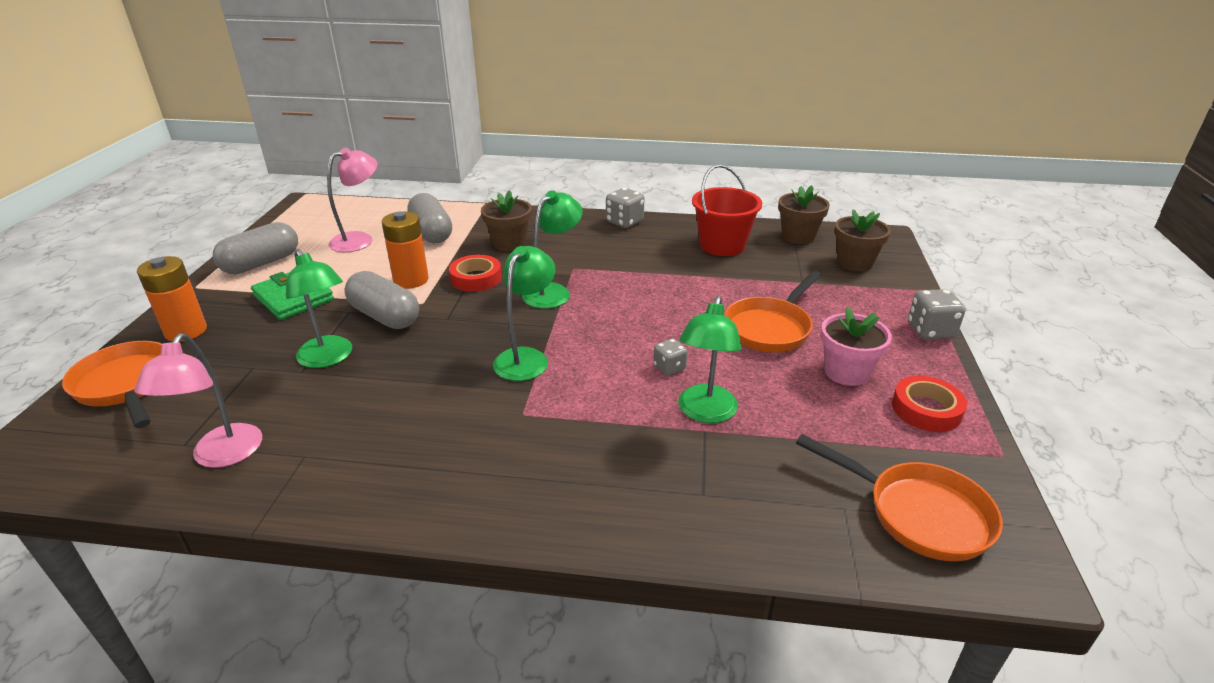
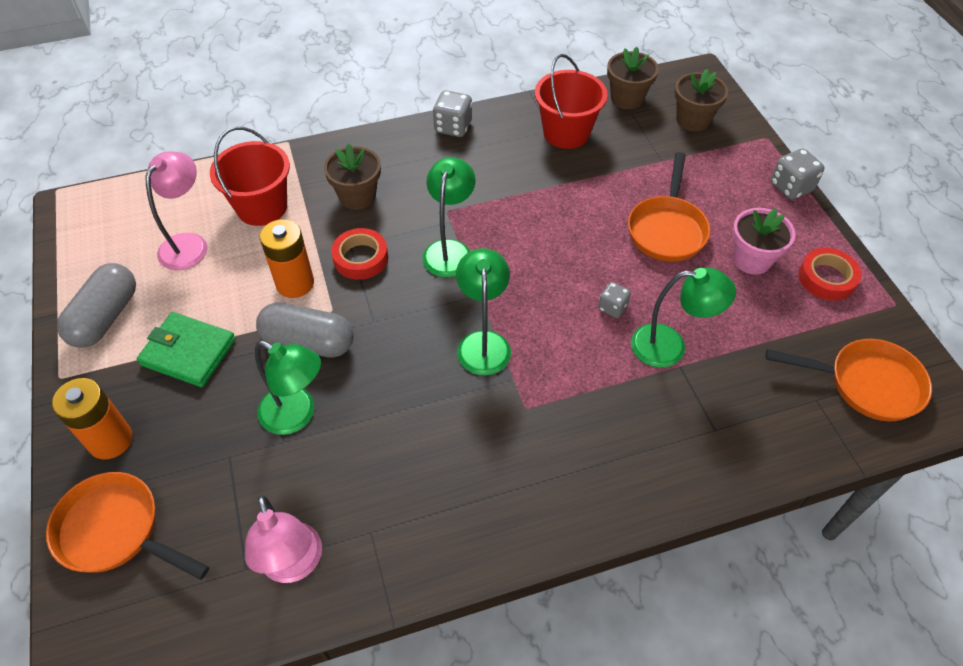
camera: 25 degrees left, 20 degrees up
grey capsule [407,193,452,243] -> red bucket [210,127,290,226]
green lamp [678,295,742,423] -> green lamp turned 75 degrees counterclockwise [631,268,736,368]

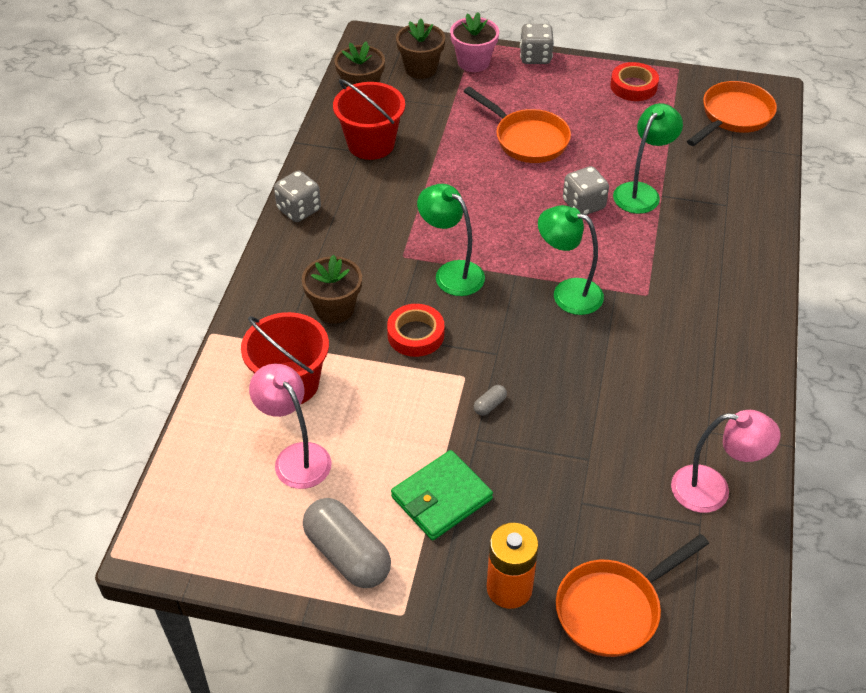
camera: 60 degrees left, 5 degrees down
green lamp [255,341,321,435] -> none
grey capsule [256,302,354,358] -> grey capsule [474,385,507,416], size x0.41
orange battery [260,219,314,298] -> none
grey dice [598,282,631,318] -> grey dice [563,166,609,215], size x1.58
pink flower pot [732,208,796,275] -> pink flower pot moved to [450,12,499,72]

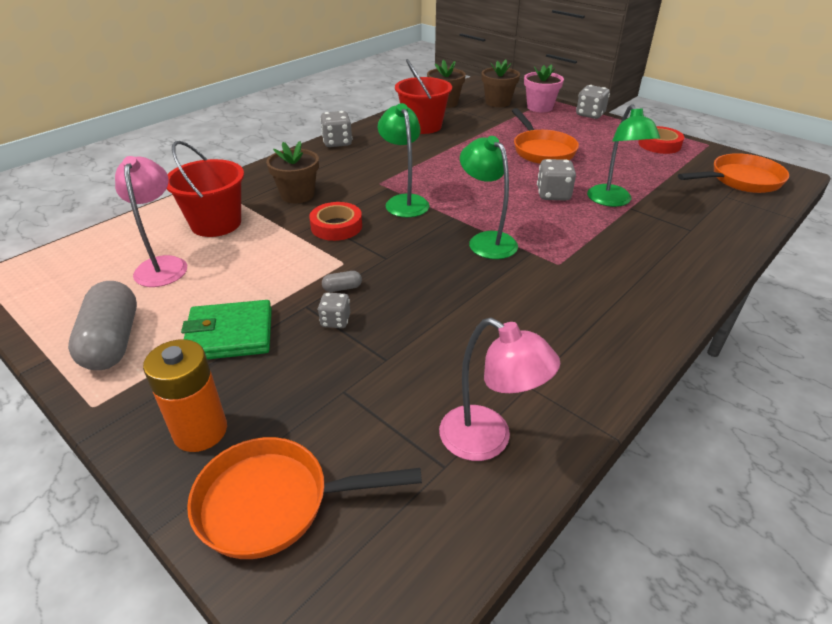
camera: 30 degrees right, 10 degrees down
green lamp [613,103,683,214] -> green lamp turned 105 degrees clockwise [587,104,660,207]
none -> grey dice [318,292,350,328]

